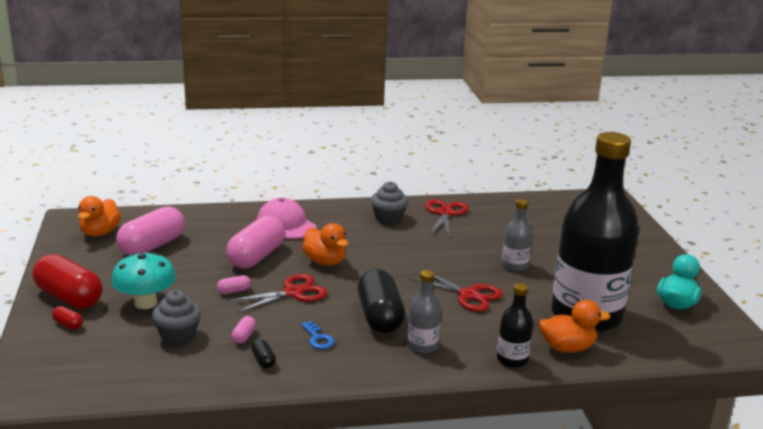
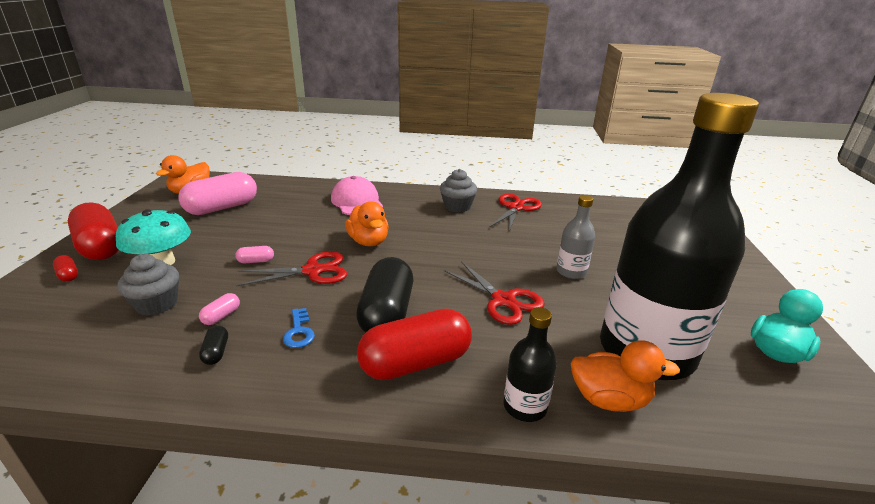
camera: 15 degrees right, 5 degrees up
pink capsule [226,216,285,268] -> none
grey bottle [407,270,441,354] -> red capsule [357,308,472,380]

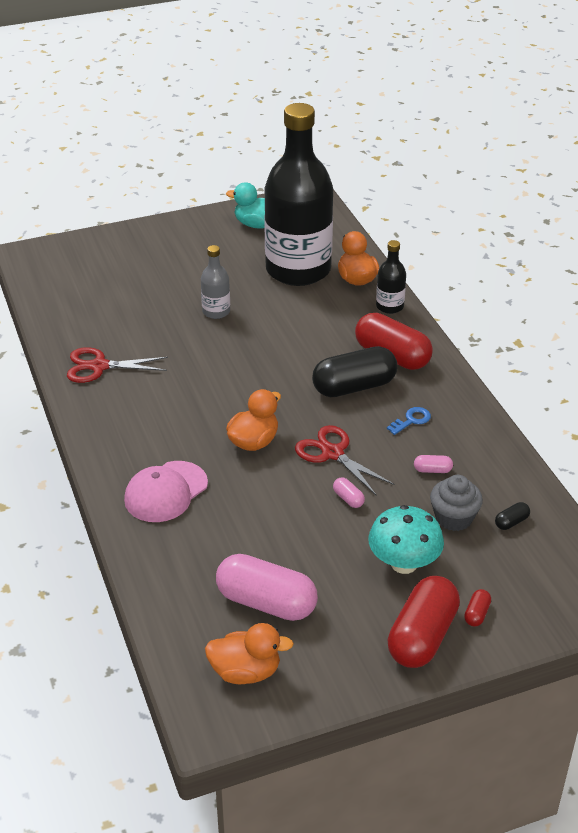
camera: 115 degrees left, 10 degrees up
black capsule [199,325,228,365] -> black capsule moved to [495,502,530,530]
grey cupcake [440,169,477,213] -> none
red scissors [444,261,545,325] -> none

